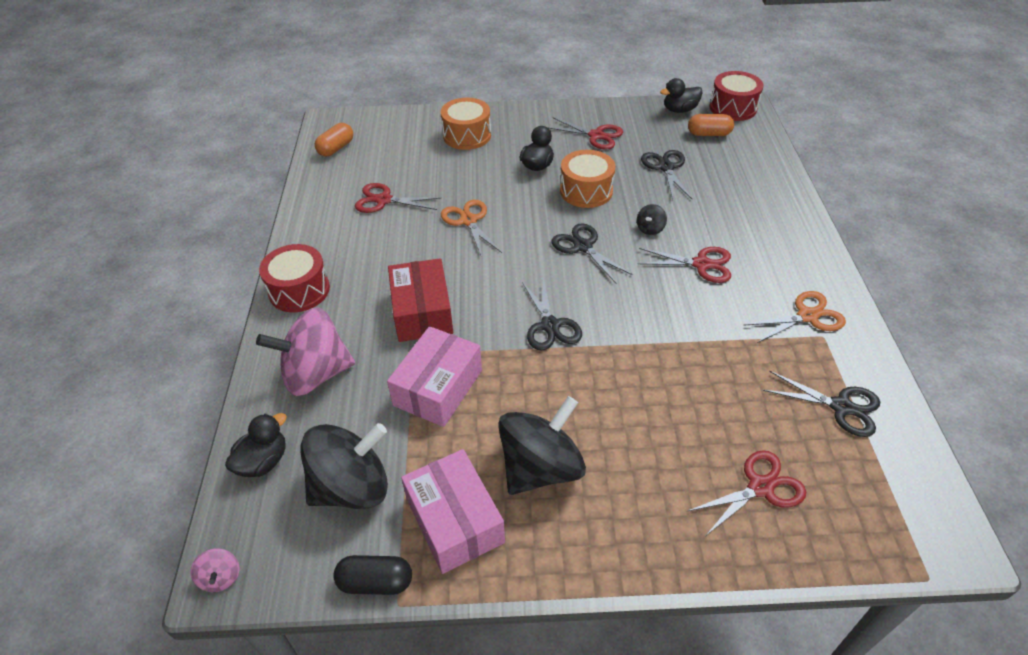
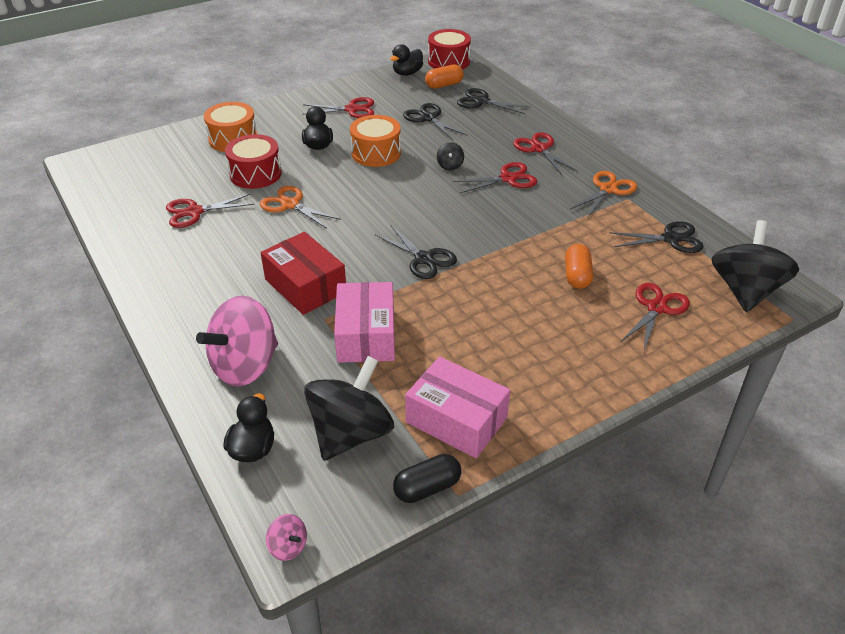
camera: 30 degrees left, 5 degrees down
red drum [259,244,330,312] -> red drum moved to [225,134,282,189]
orange capsule [315,123,353,156] -> orange capsule moved to [565,244,593,289]
black spinning top [498,396,586,495] -> black spinning top moved to [712,220,799,312]
black scissors [552,223,633,283] -> black scissors moved to [457,88,530,114]
none -> red scissors [513,132,578,175]

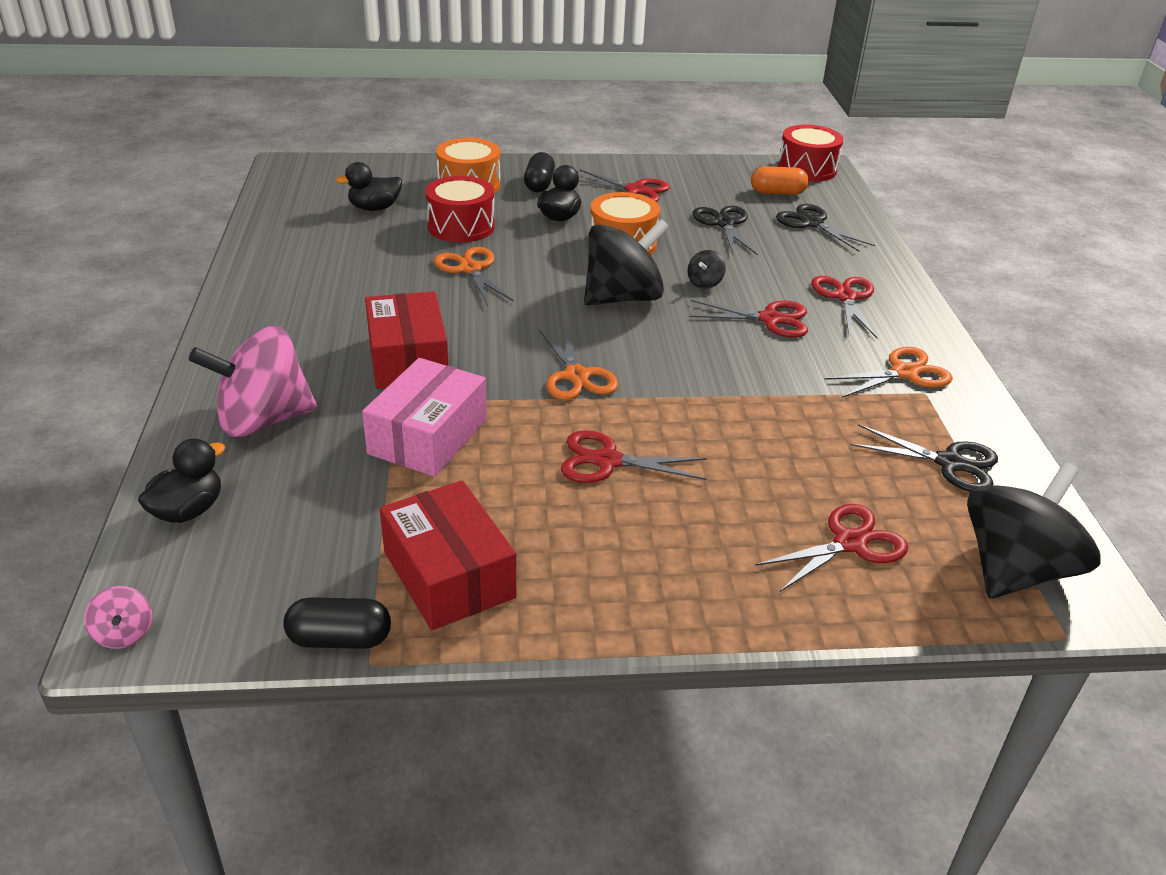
camera: 25 degrees right, 5 degrees down
red scissors [166,194,254,228] -> red scissors moved to [561,430,707,483]
black spinning top [304,356,394,461] -> black spinning top moved to [584,219,669,305]
black scissors [375,225,457,279] -> orange scissors [539,325,618,400]
black duck [390,44,423,76] -> black duck moved to [336,162,402,211]
pink box [405,357,510,458] -> red box [380,480,516,630]
orange capsule [565,244,593,289] -> none
none -> black capsule [524,152,555,192]

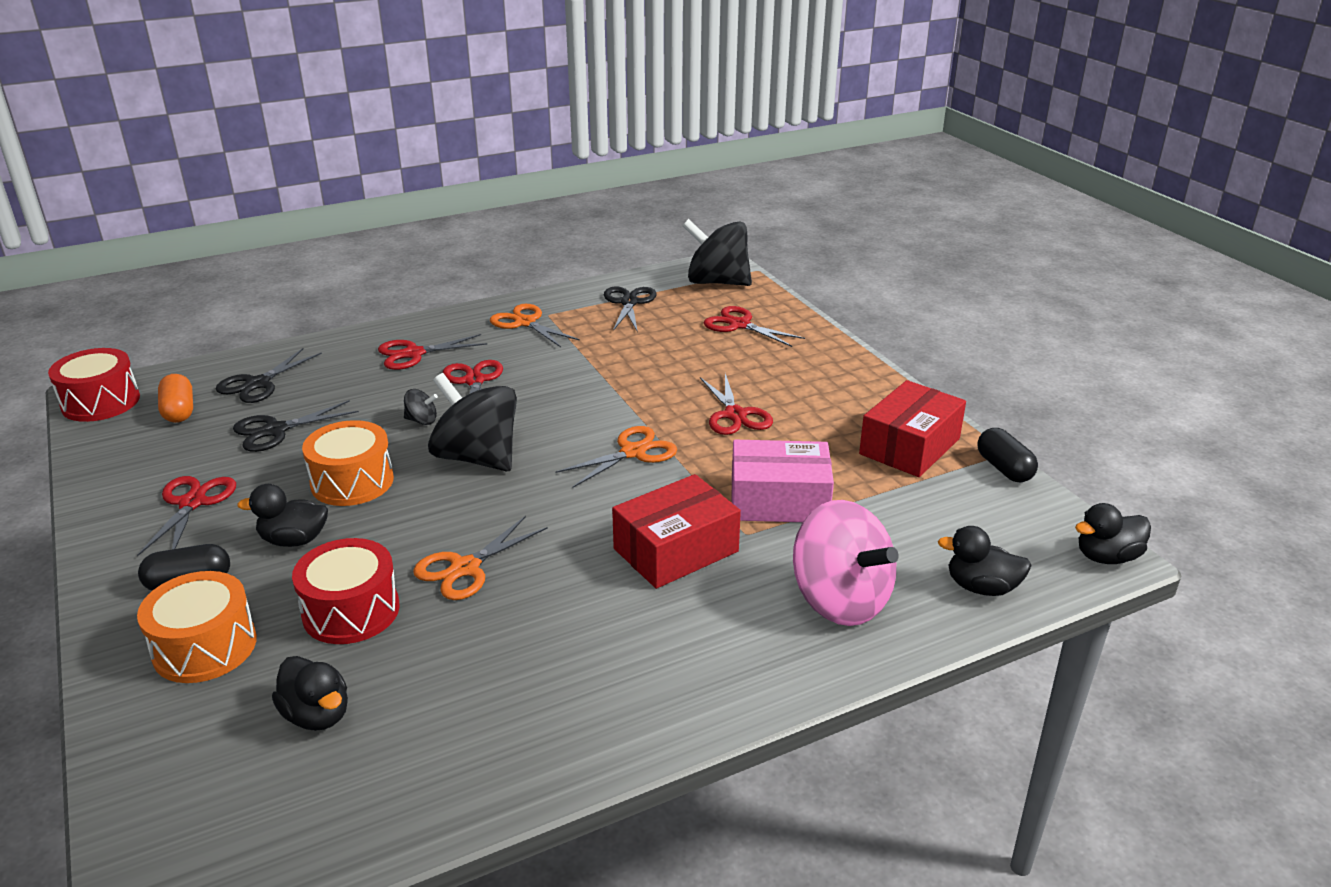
camera: 110 degrees left, 5 degrees down
pink spinning top [84,586,152,649] -> black duck [1075,503,1151,564]

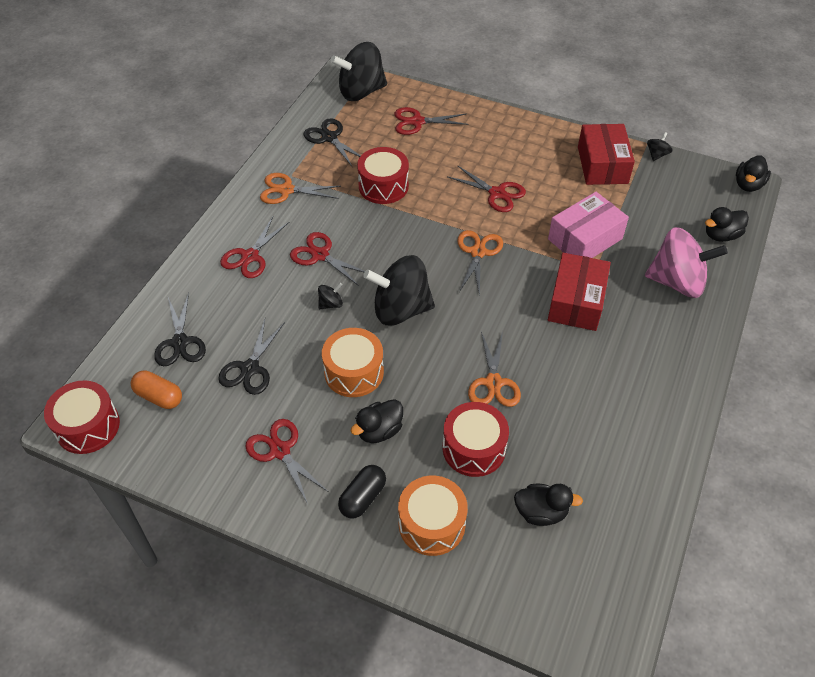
camera: 40 degrees left, 20 degrees up
black capsule [977,428,1038,482] -> black spinning top [647,132,673,161]
none -> red drum [357,147,409,204]

